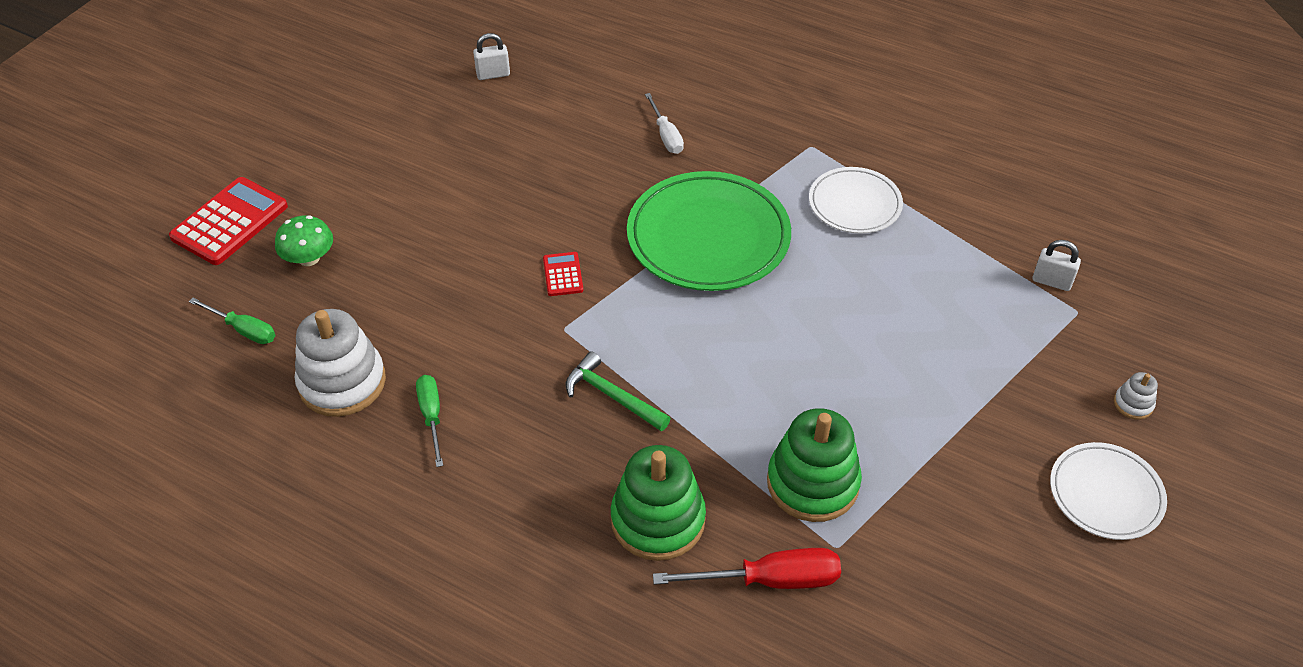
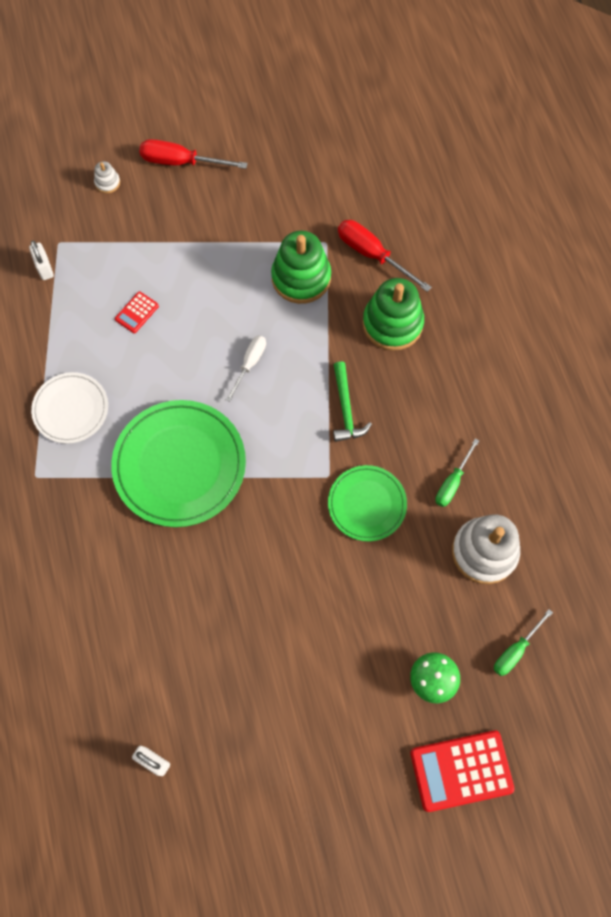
camera: 135 degrees left, 20 degrees up
green screwdriver [189,298,276,344] -> green screwdriver turned 120 degrees counterclockwise [494,609,553,676]
red calculator [543,252,583,296] -> red calculator moved to [115,291,159,333]
white screwdriver [645,93,684,154] -> white screwdriver moved to [226,335,266,402]
white plate [1050,442,1167,540] -> red screwdriver [139,139,248,169]
none -> green plate [328,465,407,541]

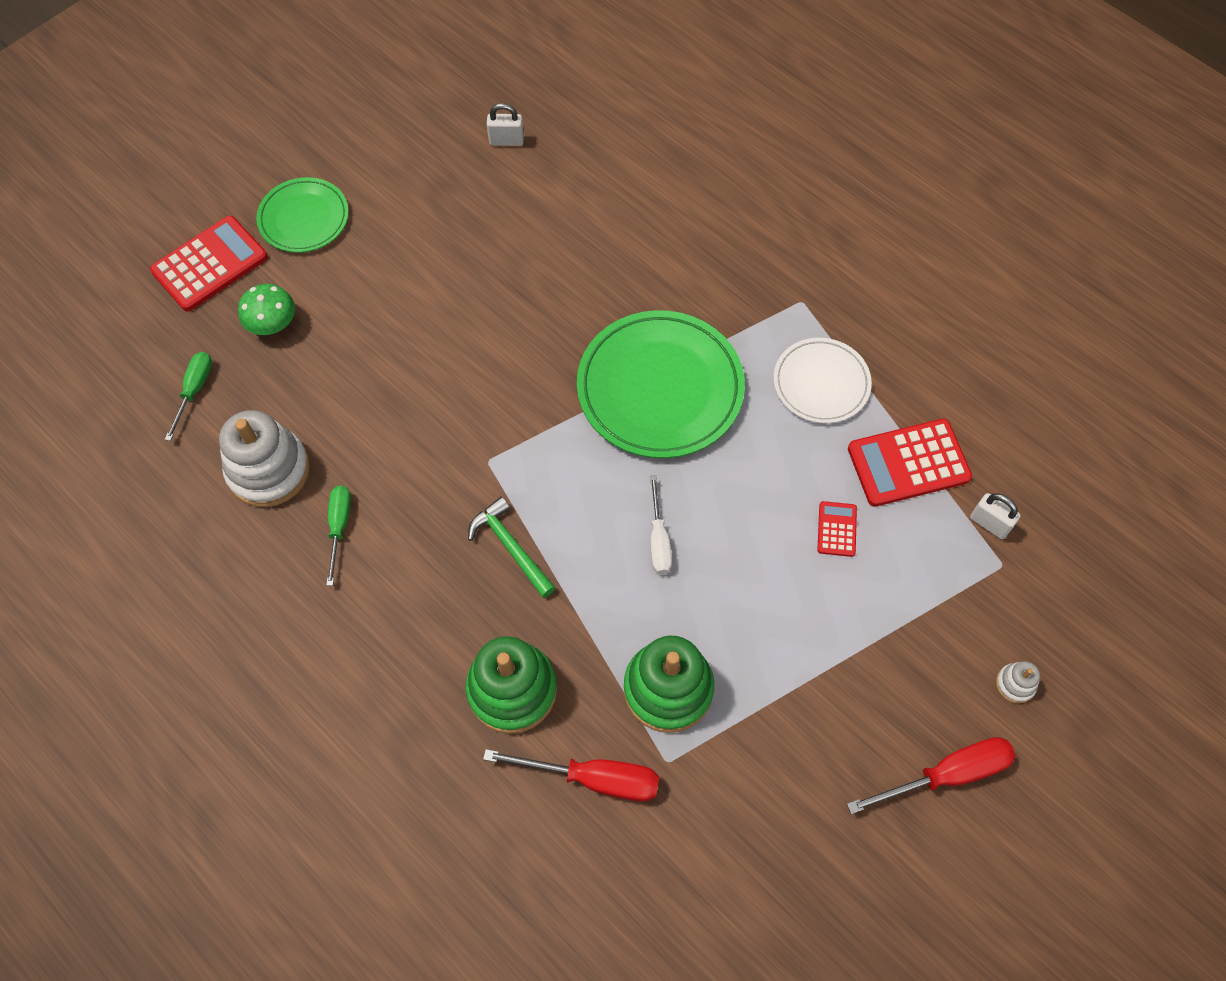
camera: 150 degrees right, 5 degrees down
green plate [328,465,407,541] -> green plate moved to [256,177,349,253]
none -> red calculator [848,419,972,507]

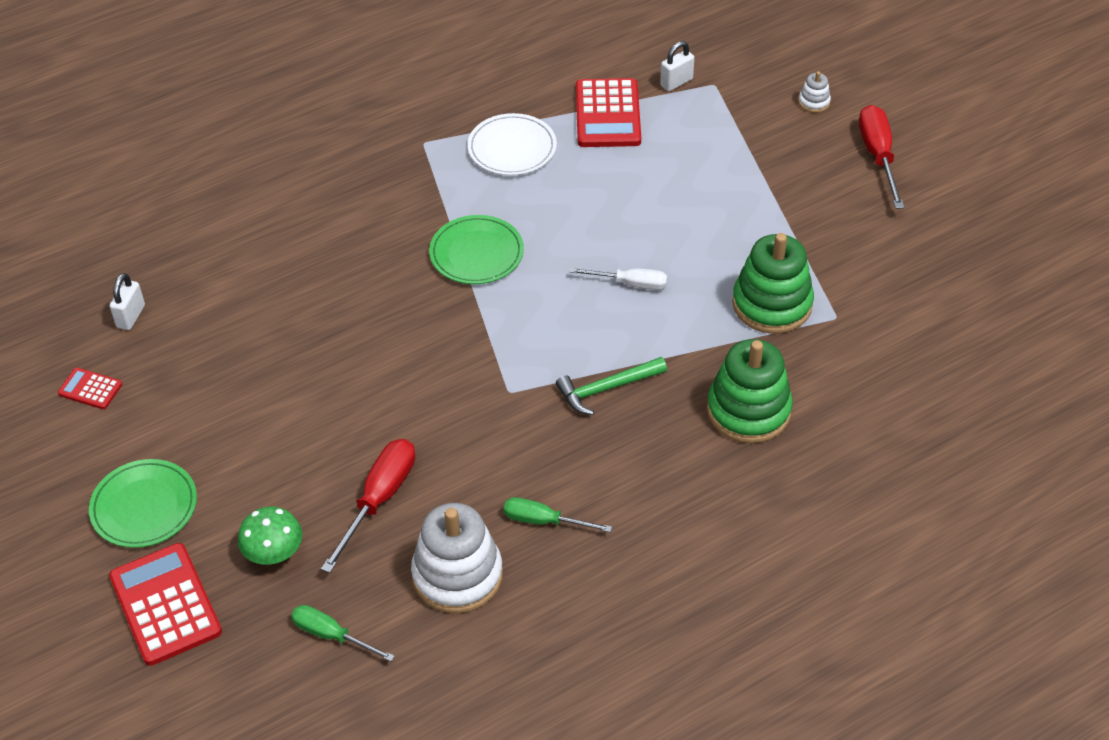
camera: 75 degrees left, 15 degrees down
red screwdriver [483,749,659,802] -> red screwdriver moved to [321,439,415,573]
green plate [577,310,745,458] -> green plate [429,215,524,284], size x0.58
red calculator [817,501,857,557] -> red calculator moved to [58,368,122,409]

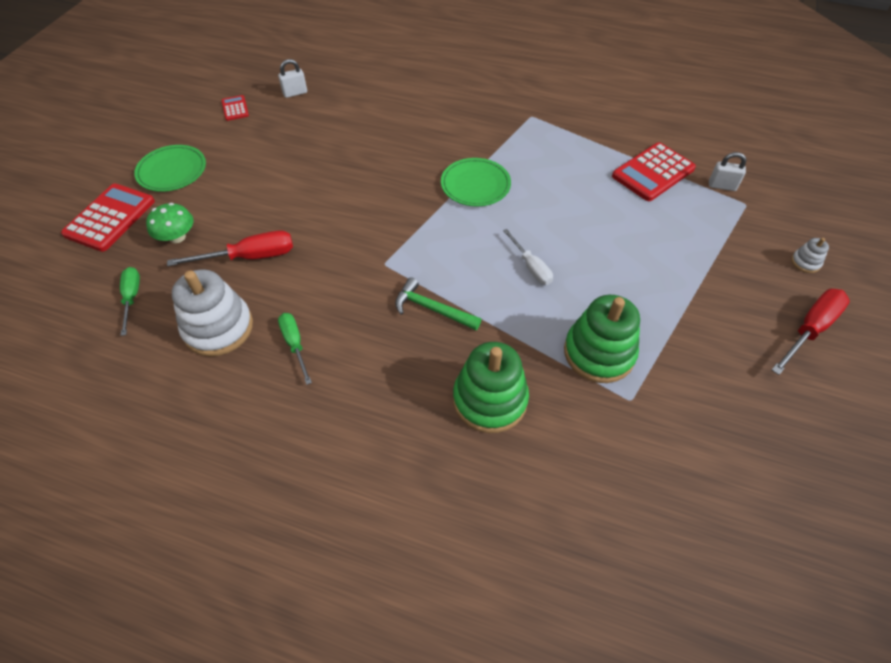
camera: 50 degrees right, 5 degrees up
white plate [467,113,557,175] -> none

